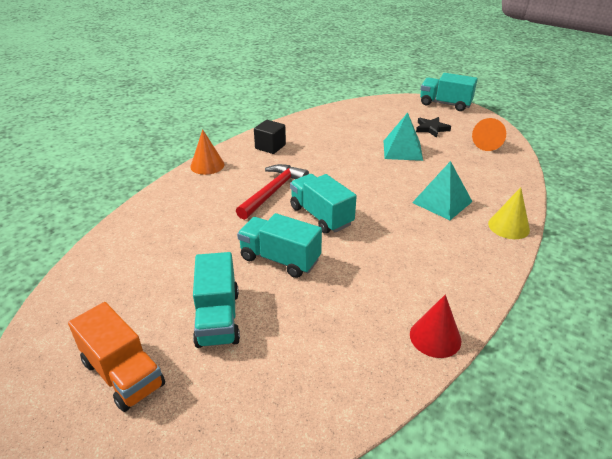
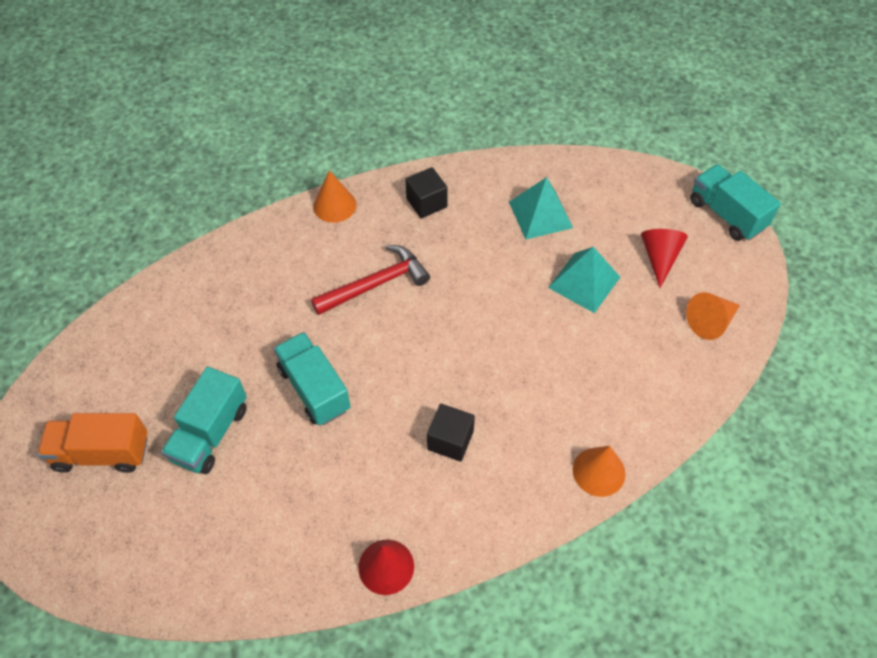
camera: 30 degrees right, 20 degrees up
orange truck [68,302,165,412] -> orange truck turned 105 degrees clockwise [37,413,148,473]
turquoise truck [290,174,357,234] -> none
turquoise pyramid [412,161,473,220] -> turquoise pyramid moved to [509,177,573,239]
black star [416,117,451,138] -> red cone [641,229,688,288]
yellow cone [488,187,530,239] -> orange cone [573,446,625,497]
none -> black cube [427,404,475,462]

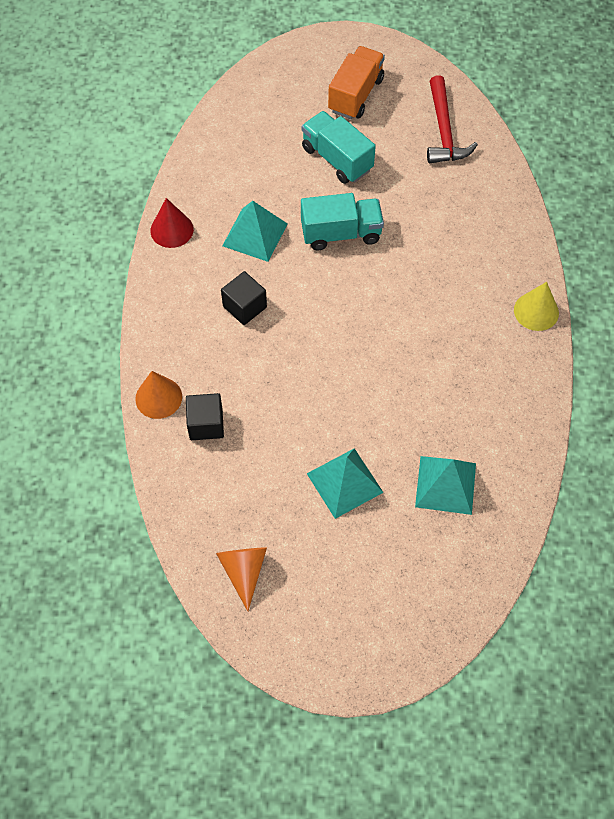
camera: 115 degrees right, 5 degrees up
red hammer [311,245,430,315] -> red hammer moved to [427,75,478,163]
orange cone [313,170,356,223] -> yellow cone [514,282,559,331]
black cube [405,167,448,218] -> black cube moved to [186,393,224,440]
red cone [641,229,688,288] -> none
turquoise truck [690,164,781,241] -> none
none -> turquoise pyramid [222,201,288,262]

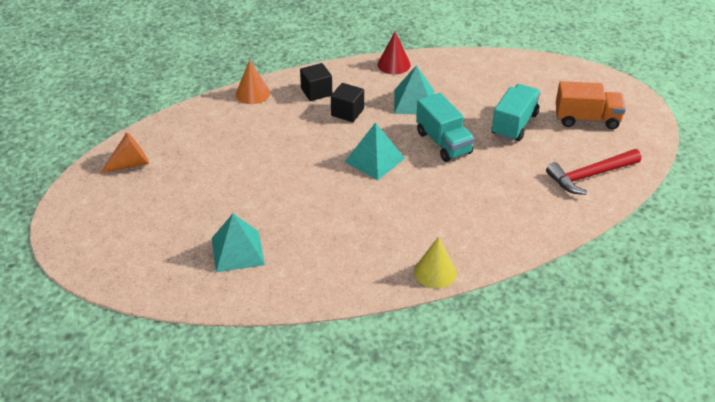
camera: 70 degrees right, 20 degrees down
black cube [186,393,224,440] -> black cube moved to [300,63,332,101]
turquoise pyramid [307,448,384,519] -> turquoise pyramid moved to [345,123,405,180]

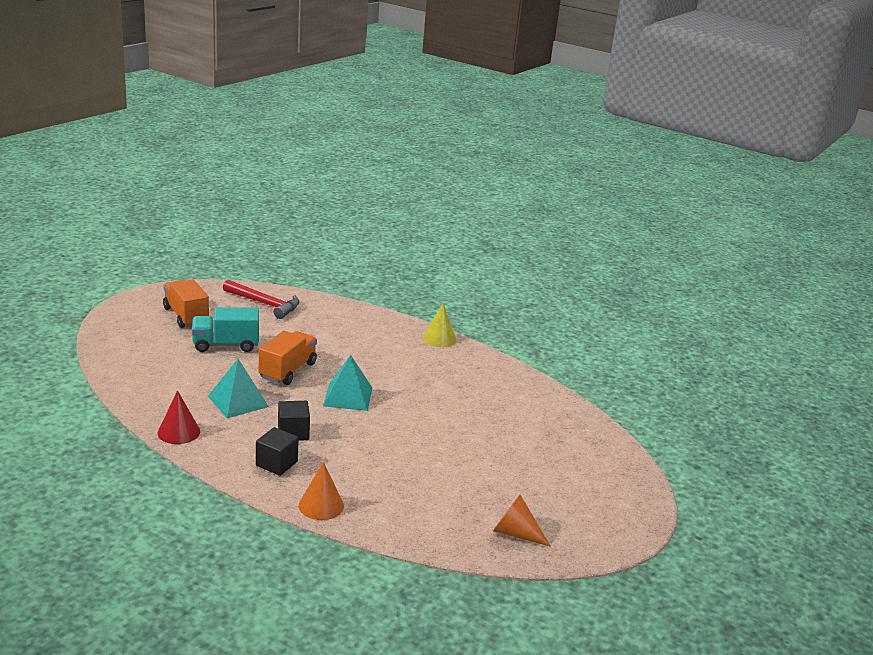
camera: 130 degrees left, 15 degrees down
turquoise pyramid [212,213,265,272] -> none
turquoise truck [416,93,474,162] -> orange truck [259,331,317,385]

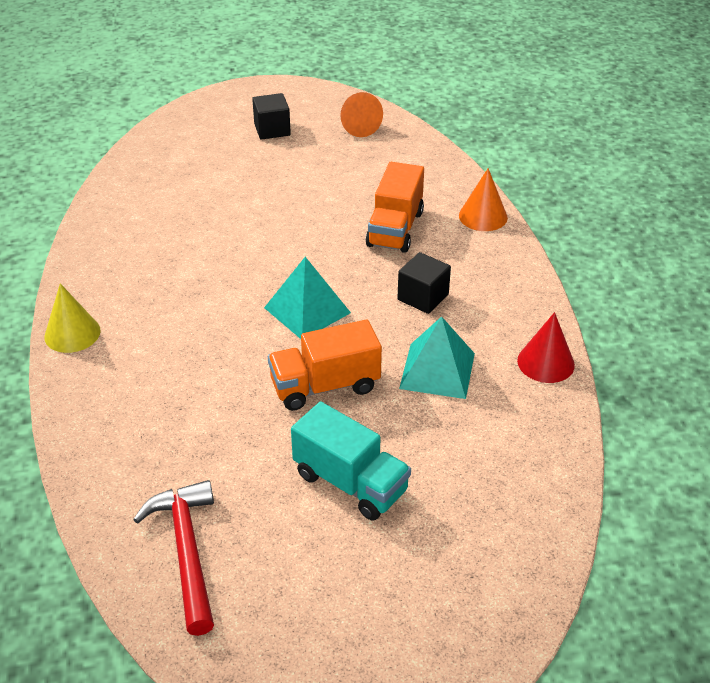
camera: 130 degrees left, 15 degrees up
orange truck [163,279,209,328] -> orange truck moved to [366,162,424,253]
black cube [256,427,299,476] -> black cube moved to [252,93,291,140]

